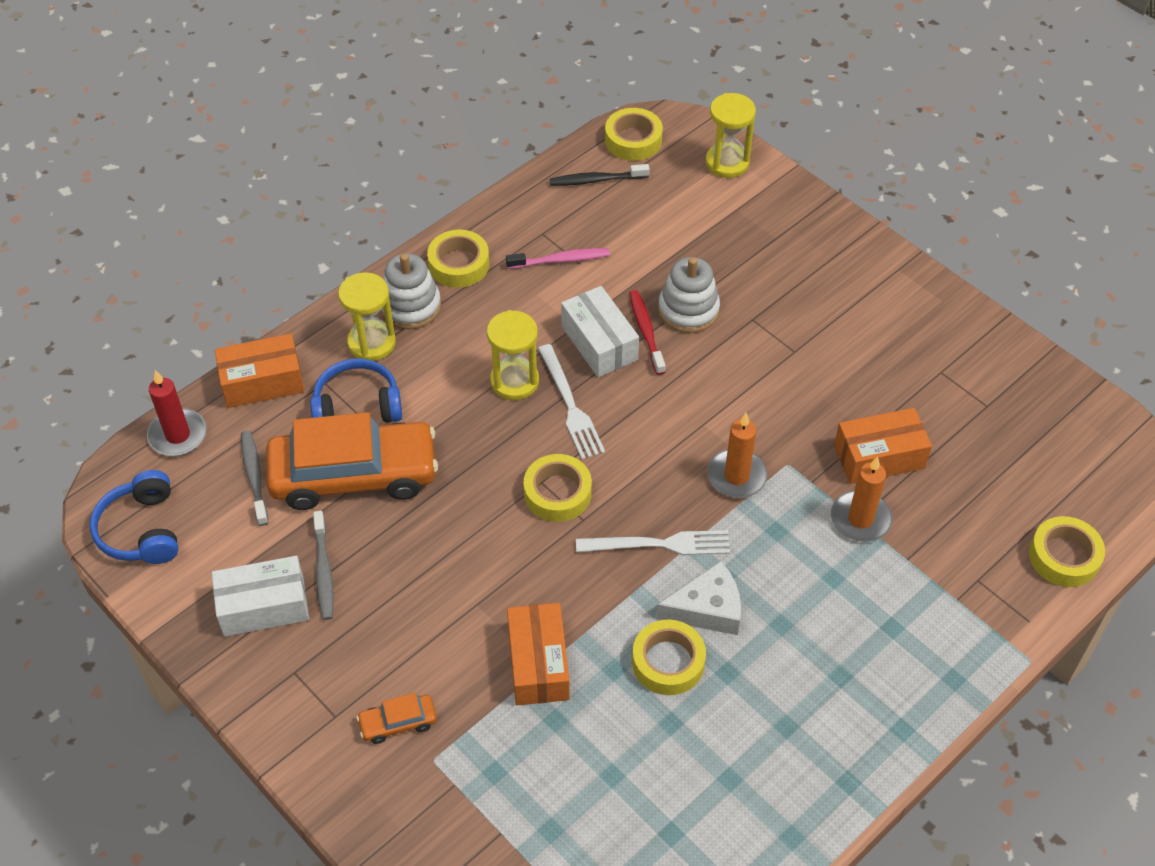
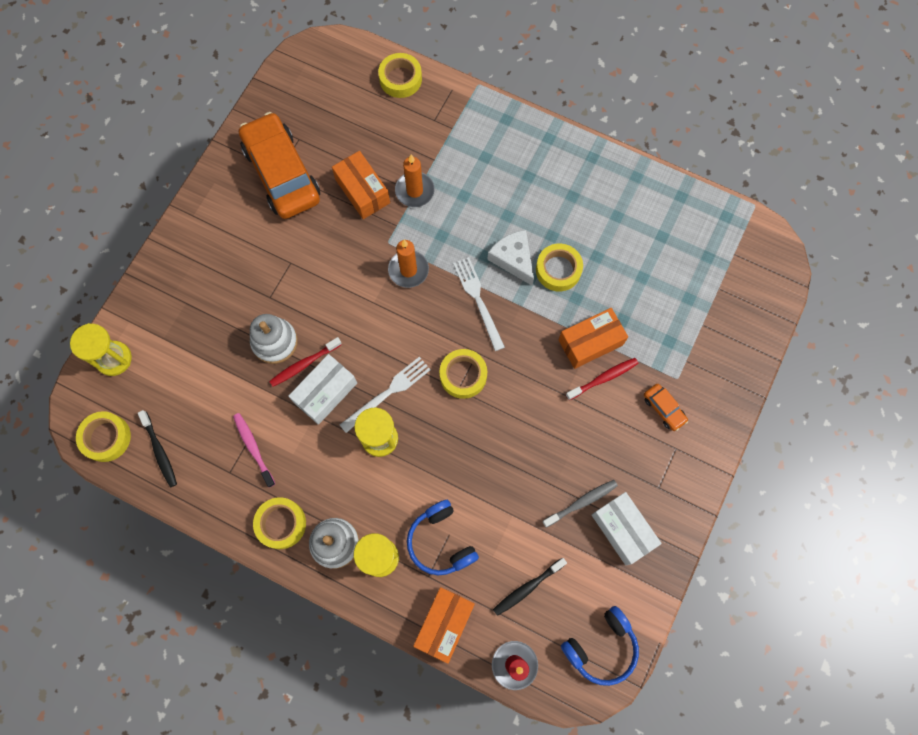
camera: 110 degrees left, 20 degrees up
orange box [215,334,304,408] -> orange box turned 60 degrees clockwise [413,587,475,664]
grey toothbrush [241,430,268,526] -> black toothbrush [493,558,567,616]
orange car [266,412,438,510] -> orange car moved to [239,112,320,219]
none -> red toothbrush [566,358,638,400]

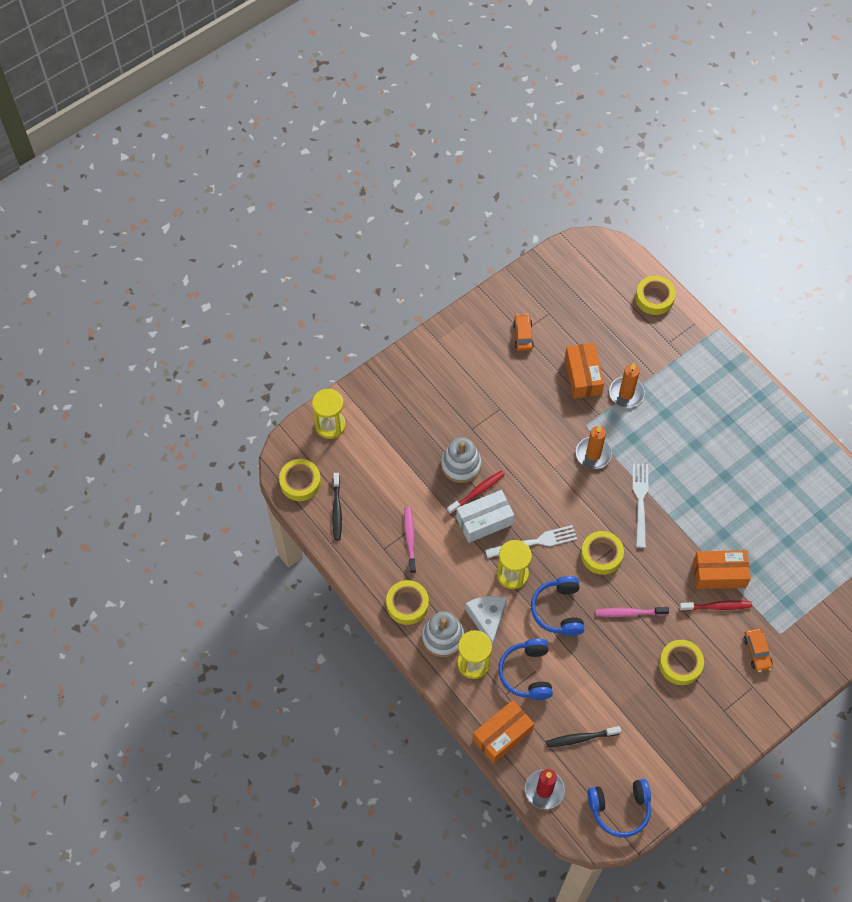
camera: 25 degrees right, 10 degrees down
orange car [239,112,320,219] -> orange car [513,314,534,351], size x0.41
red toothbrush [269,337,342,387] -> red toothbrush turned 150 degrees clockwise [447,471,505,515]
white cheese [487,230,534,286] -> white cheese moved to [465,596,507,648]
yellow tape [536,244,583,291] -> yellow tape moved to [659,640,704,685]
grey toothbrush [542,480,618,528] -> none
white box [592,492,662,565] -> none
none -> blue headphones [531,576,585,636]
none -> pink toothbrush [595,607,669,617]

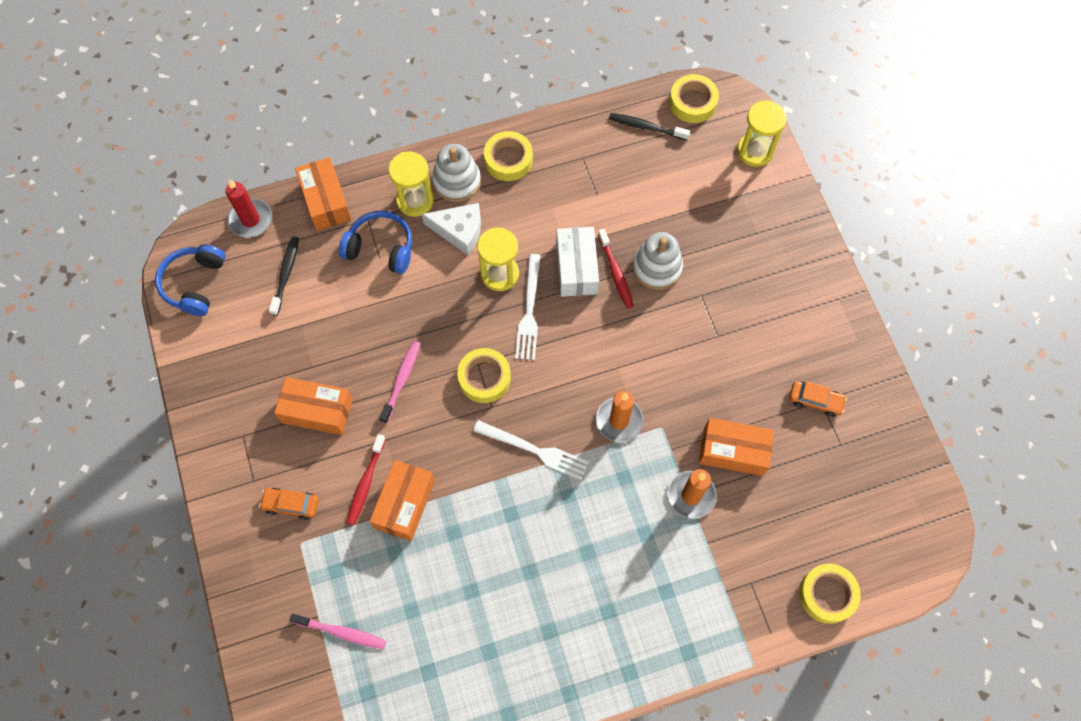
camera: 110 degrees right, 5 degrees up
pink toothbrush [404,507,416,574] -> pink toothbrush moved to [290,613,386,649]
blue headphones [531,576,585,636] -> none
yellow tape [659,640,704,685] -> orange box [274,377,353,435]

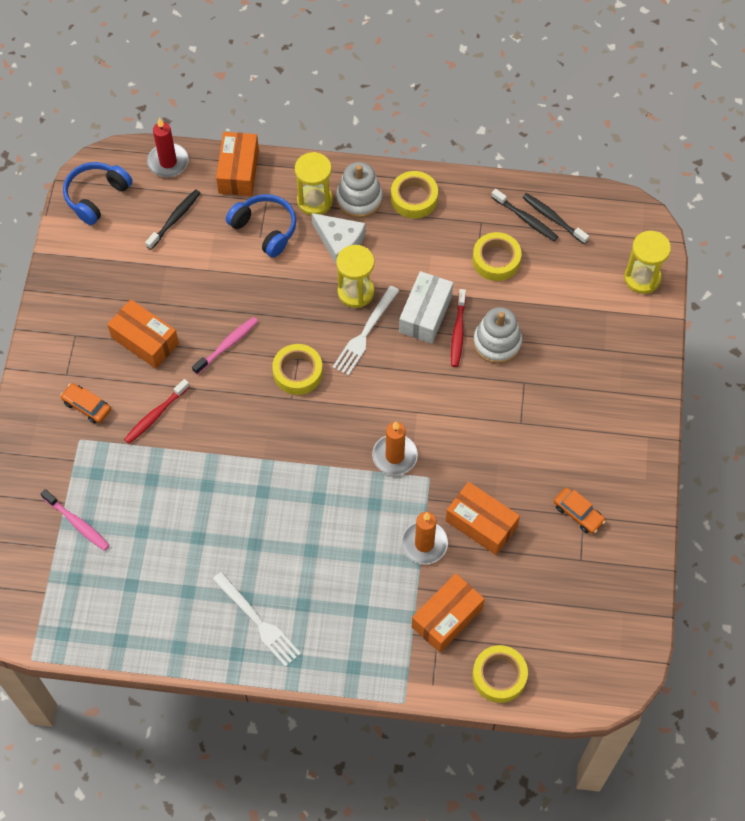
camera: 25 degrees right, 5 degrees down
orange box [370,460,435,541] -> orange box moved to [412,573,485,652]
white fork [473,420,589,480] -> white fork moved to [212,572,301,667]
yellow tape [669,74,719,123] -> yellow tape moved to [473,232,522,281]
none -> black toothbrush [491,189,558,242]

